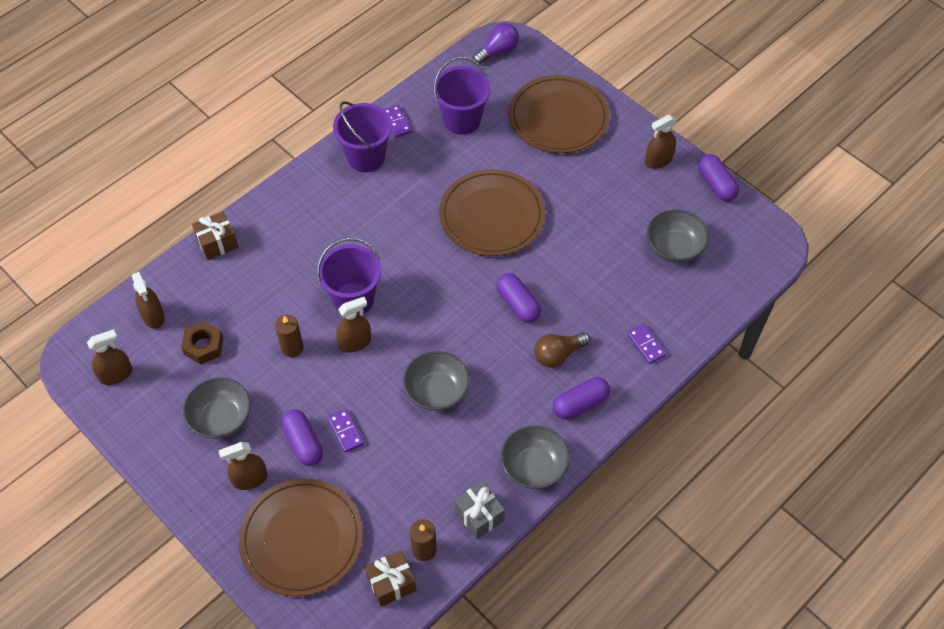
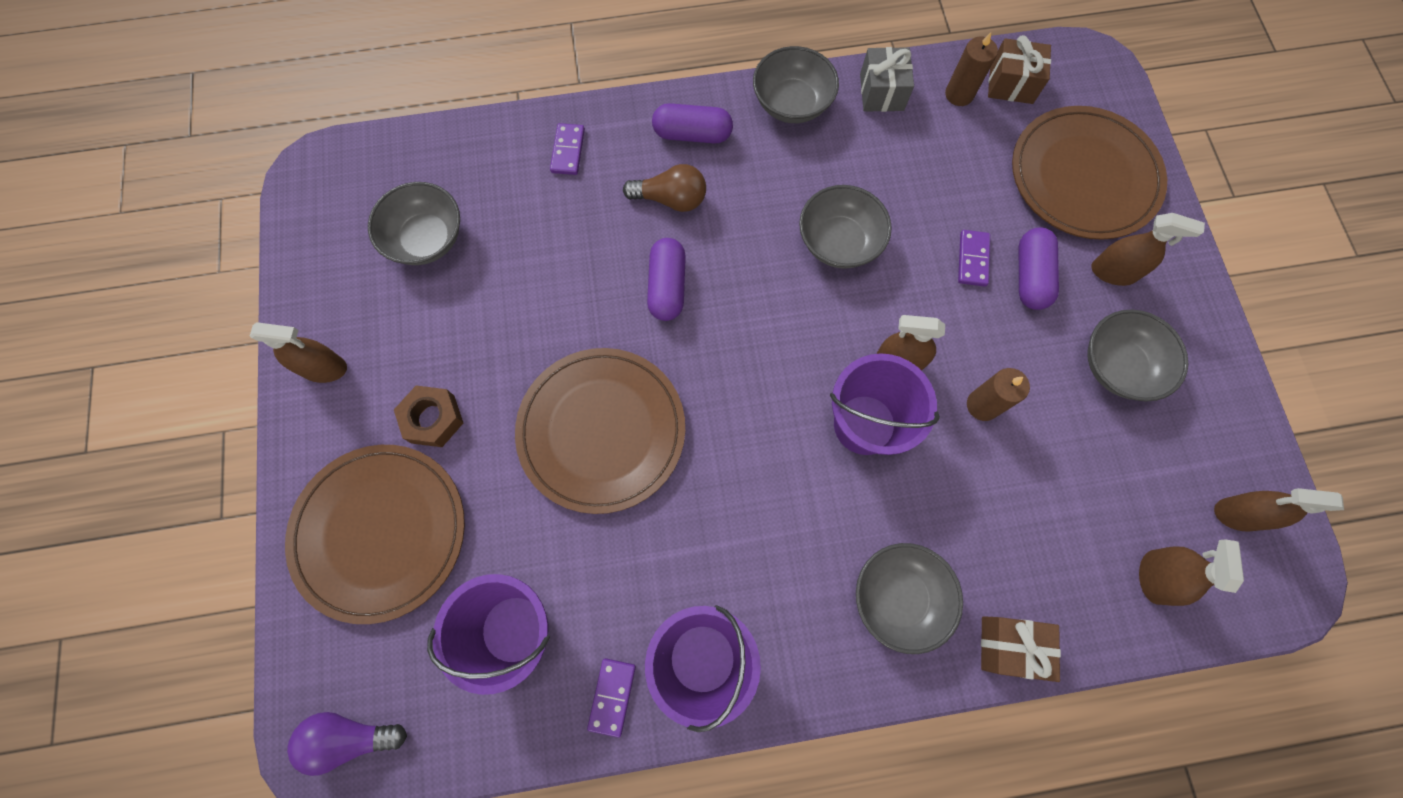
camera: 145 degrees left, 15 degrees up
brown nut [181,321,223,365] -> brown nut moved to [394,386,463,447]
purple capsule [698,154,739,201] -> none
none -> grey bowl [856,543,963,654]

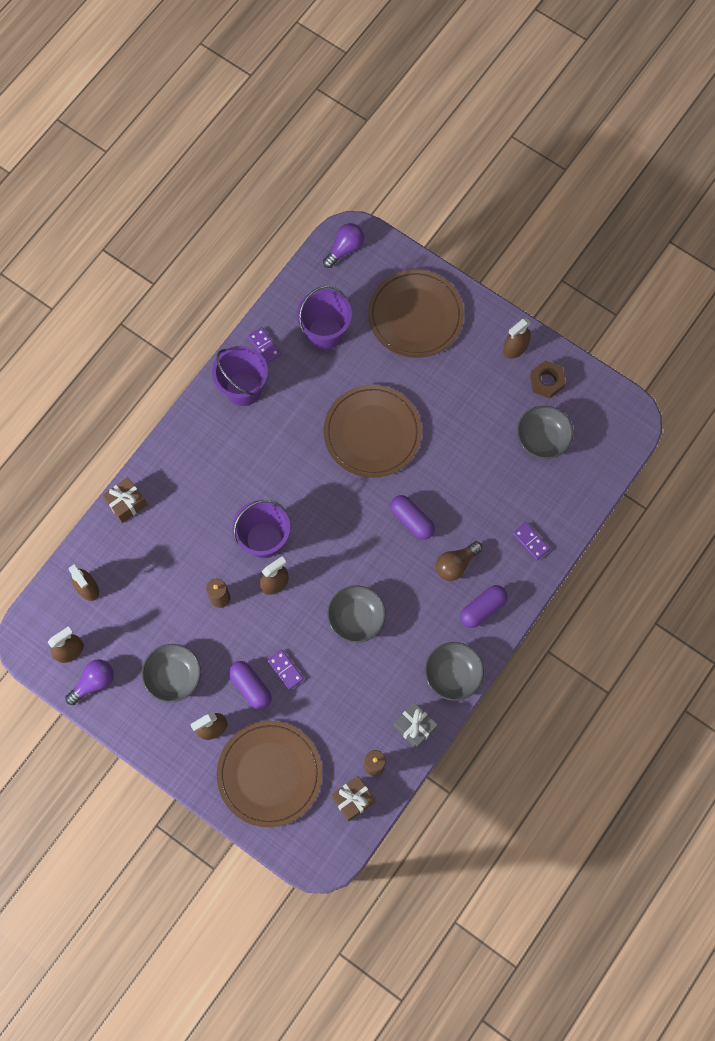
camera: 135 degrees right, 0 degrees up
brown nut [394,386,463,447] -> brown nut moved to [530,360,566,398]
grey bowl [856,543,963,654] -> none
none -> purple light bulb [65,659,114,705]

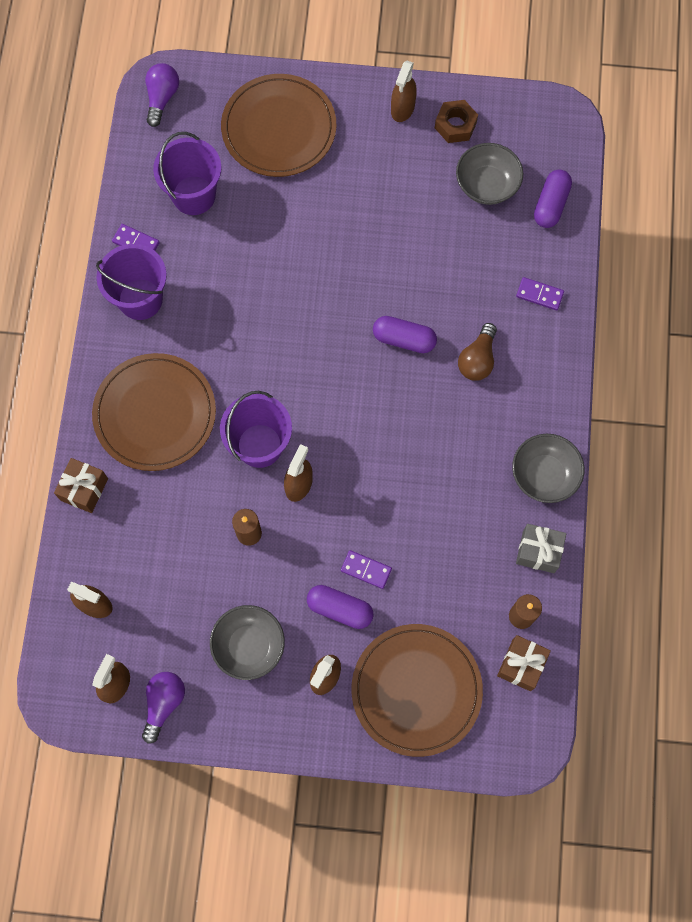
camera: 30 degrees left, 0 degrees up
brown plate [323,385,422,478] -> brown plate moved to [92,353,216,471]
grey bowl [327,585,386,643] -> none
purple capsule [460,585,508,628] -> purple capsule moved to [534,170,572,228]

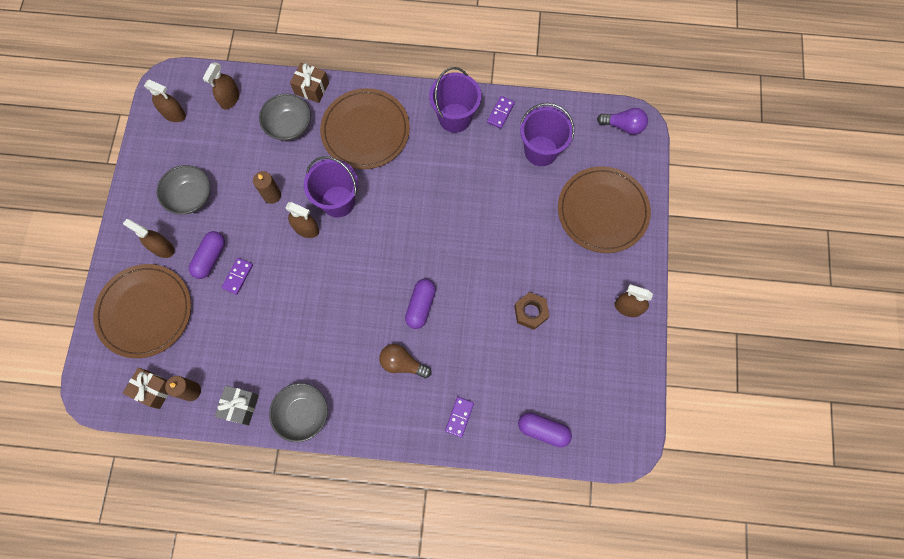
camera: 90 degrees right, 0 degrees up
purple light bulb [142,672,185,743] -> none
brown nut [435,100,478,143] -> brown nut moved to [514,292,549,330]
grey bowl [456,143,523,205] -> grey bowl moved to [259,94,311,141]

